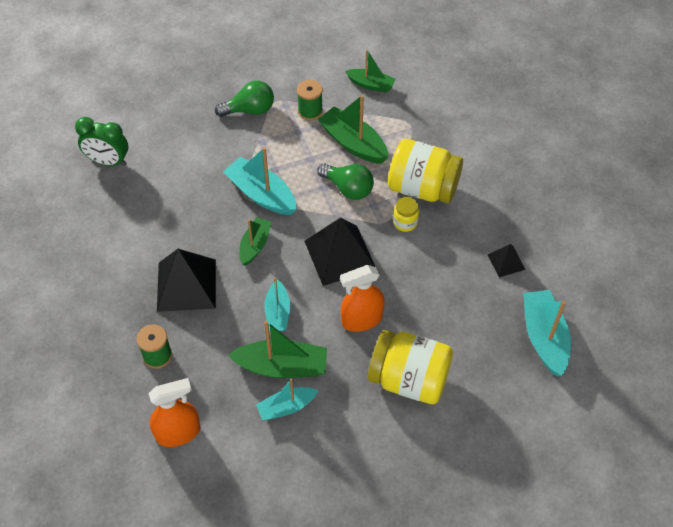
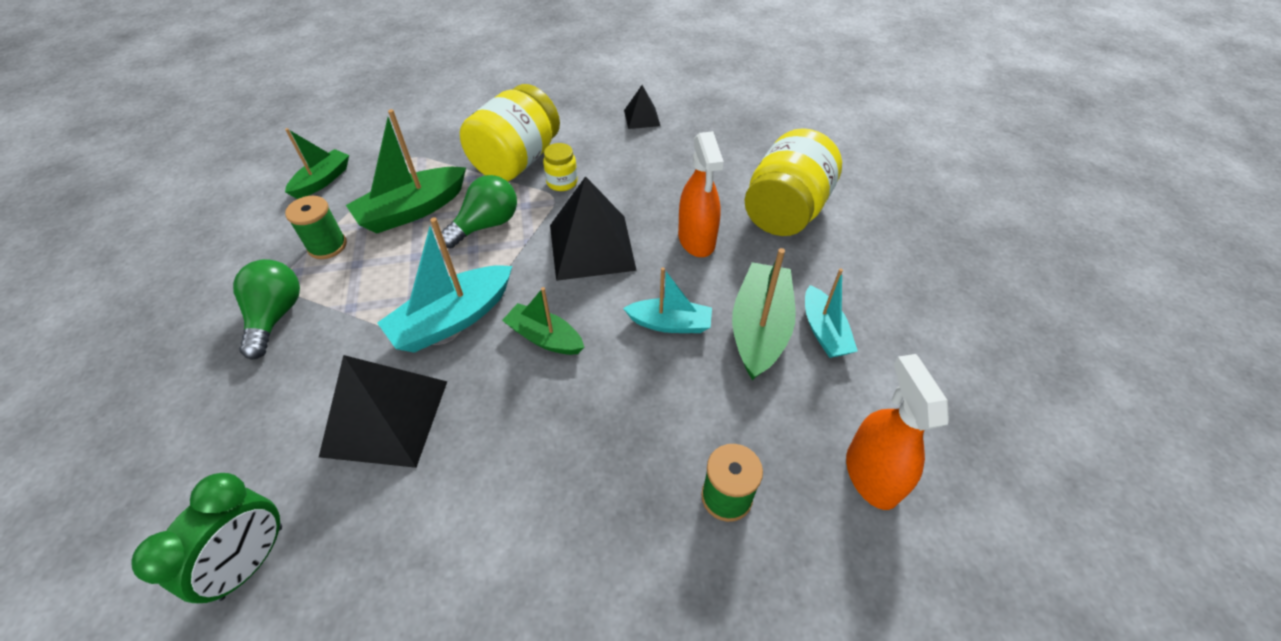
camera: 80 degrees left, 5 degrees down
black pyramid [157,249,216,312] -> black pyramid moved to [319,355,447,468]
turquoise boat [523,290,571,376] -> none

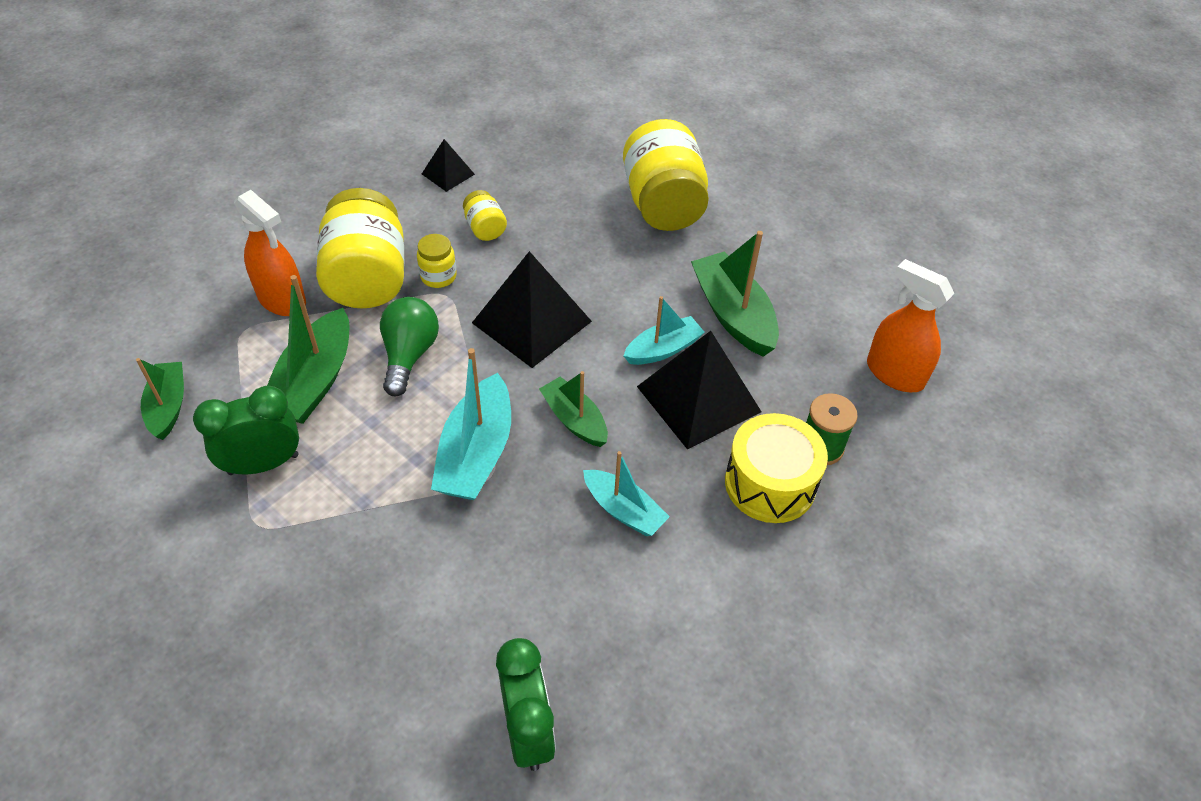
camera: 40 degrees left, 0 degrees up
green light bulb [233,259,300,360] -> none
green spool [285,196,347,259] -> green clock [193,386,299,475]
black pyramid [319,355,447,468] -> black pyramid moved to [637,331,762,450]
green boat [502,287,584,355] -> green boat turned 60 degrees clockwise [539,371,608,447]
orange spray bottle [678,131,724,257] -> orange spray bottle moved to [234,190,306,316]
turquoise boat [805,269,858,358] -> turquoise boat moved to [583,451,670,536]
none -> yellow jar [463,190,507,241]
none -> yellow drum [725,413,828,523]

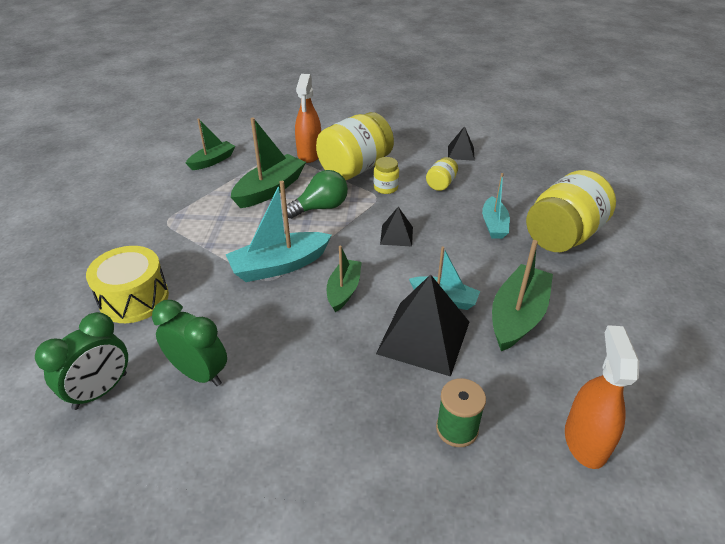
camera: 55 degrees right, 10 degrees down
green clock [193,386,299,475] -> green clock moved to [152,300,227,386]
green boat [267,275,349,424] -> green boat turned 150 degrees clockwise [231,117,306,208]
black pyramid [472,251,592,368] -> black pyramid [380,207,413,247], size x0.51
turquoise boat [583,451,670,536] -> turquoise boat moved to [482,173,510,239]
yellow drum [725,413,828,523] -> yellow drum moved to [86,246,169,323]

